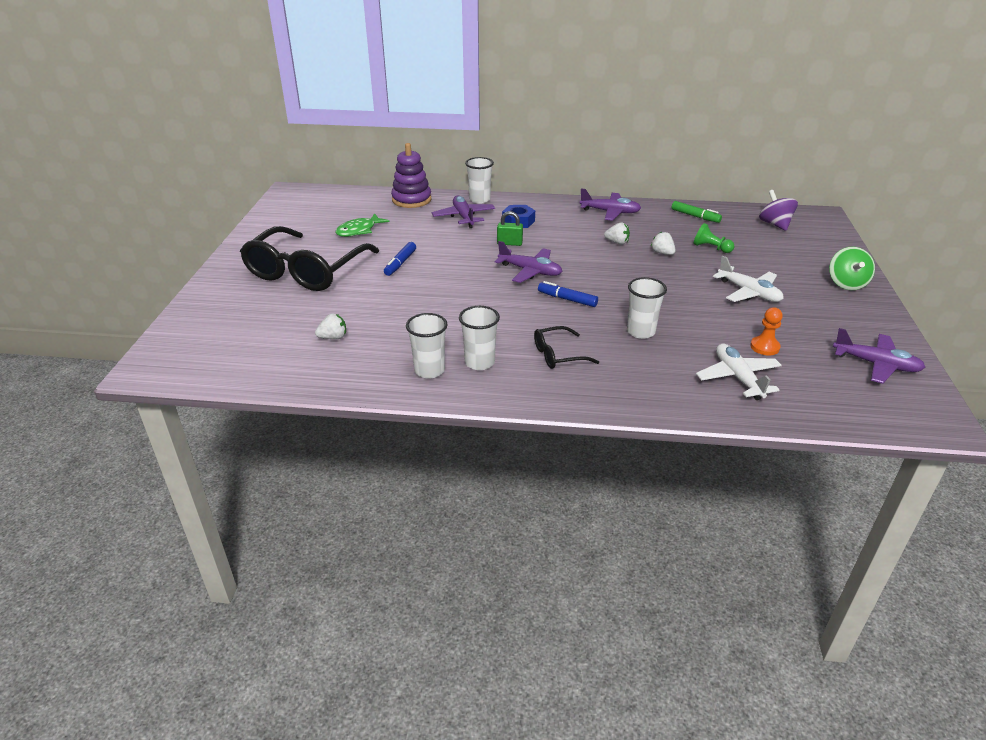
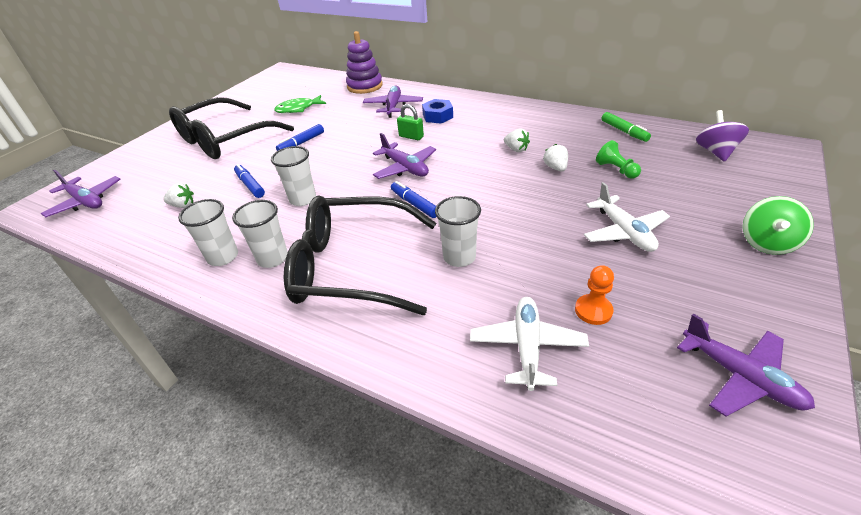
camera: 25 degrees right, 5 degrees up
white cup [465,157,494,204] -> white cup moved to [271,146,316,206]
black glasses [534,326,599,369] -> black glasses [284,195,436,315], size x2.22
purple plane [580,189,641,221] -> purple plane moved to [41,170,121,217]
none -> blue marker [234,164,265,198]

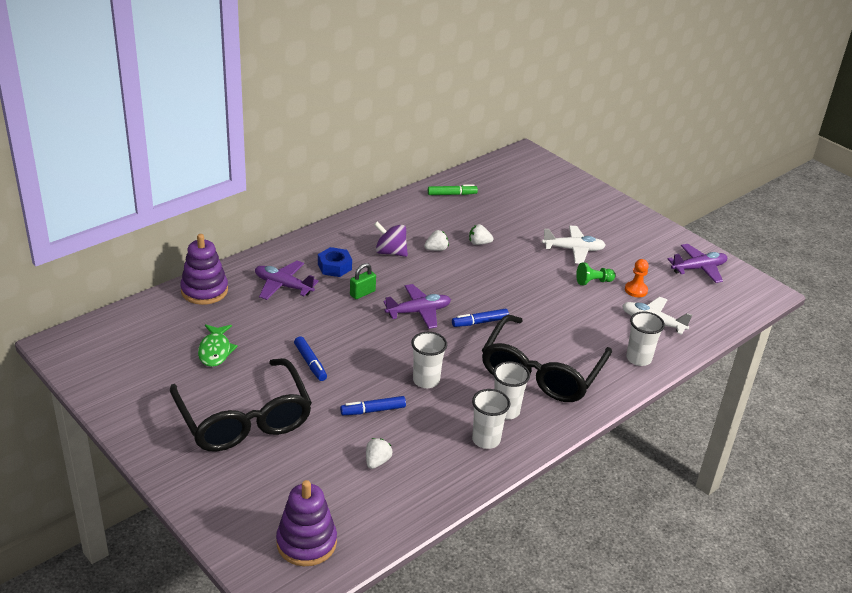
camera: 75 degrees left, 5 degrees down
purple plane [41,170,121,217] -> purple stacking toy [276,480,337,566]
white cup [435,196,481,267] -> white cup moved to [626,311,665,366]
green pawn [596,140,641,179] -> green pawn moved to [576,262,616,285]
purple spinning top [696,110,749,162] -> purple spinning top moved to [374,221,408,257]
green spinning top [743,196,814,255] -> none

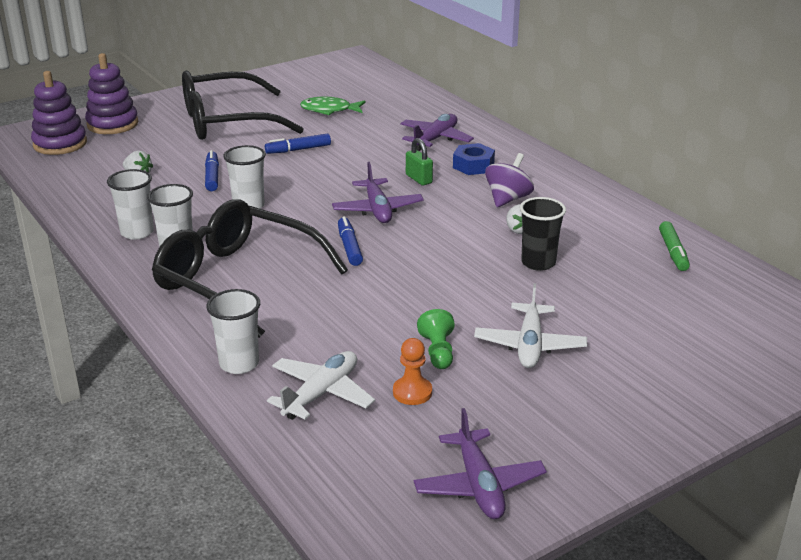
camera: 100 degrees right, 5 degrees down
purple stacking toy [180,234,228,305] -> purple stacking toy moved to [85,53,138,134]
white strawberry [469,224,493,245] -> black cup [520,197,566,271]

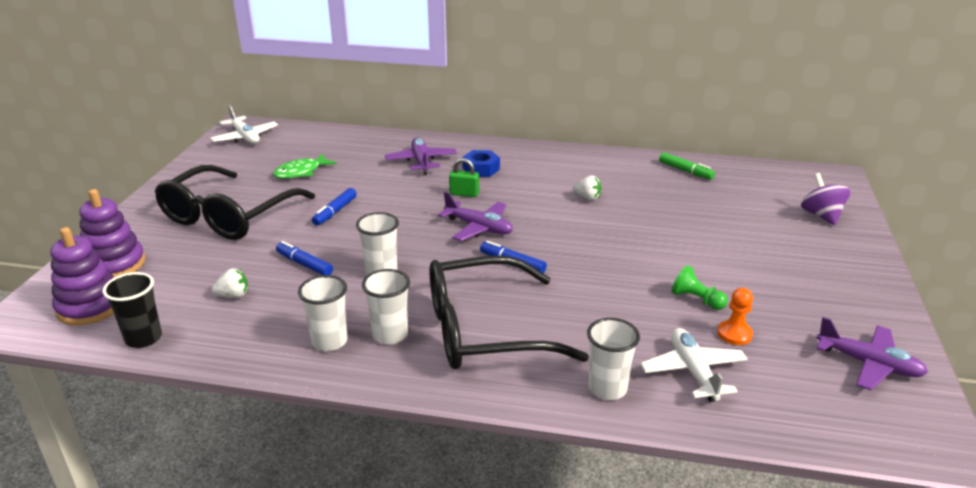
camera: 45 degrees left, 0 degrees up
white plane [474,283,587,368] -> white plane moved to [210,105,278,144]
purple spinning top [485,153,534,207] -> purple spinning top moved to [801,173,850,225]
black cup [520,197,566,271] -> black cup moved to [102,272,162,348]

